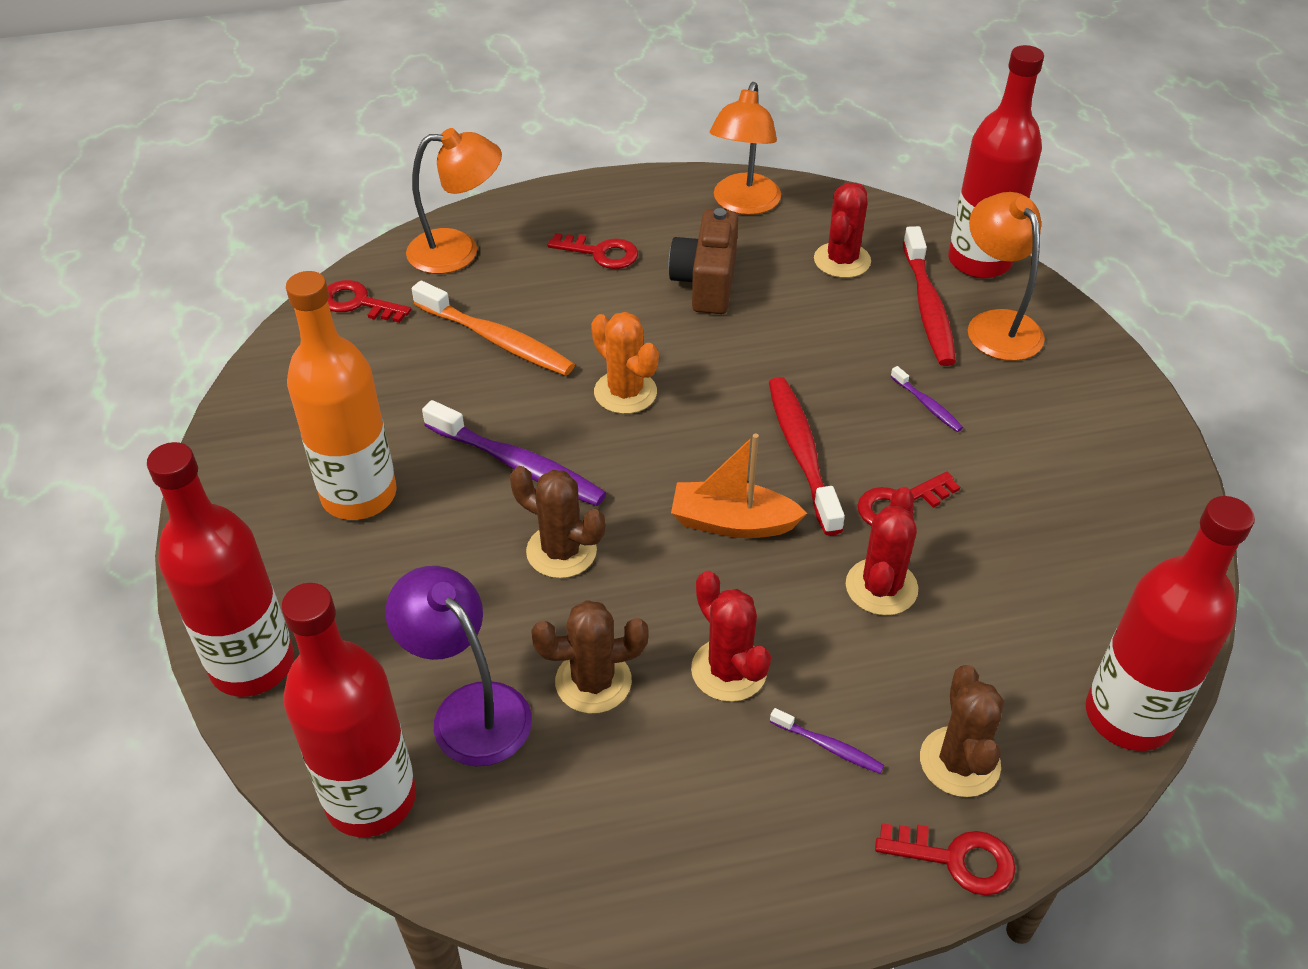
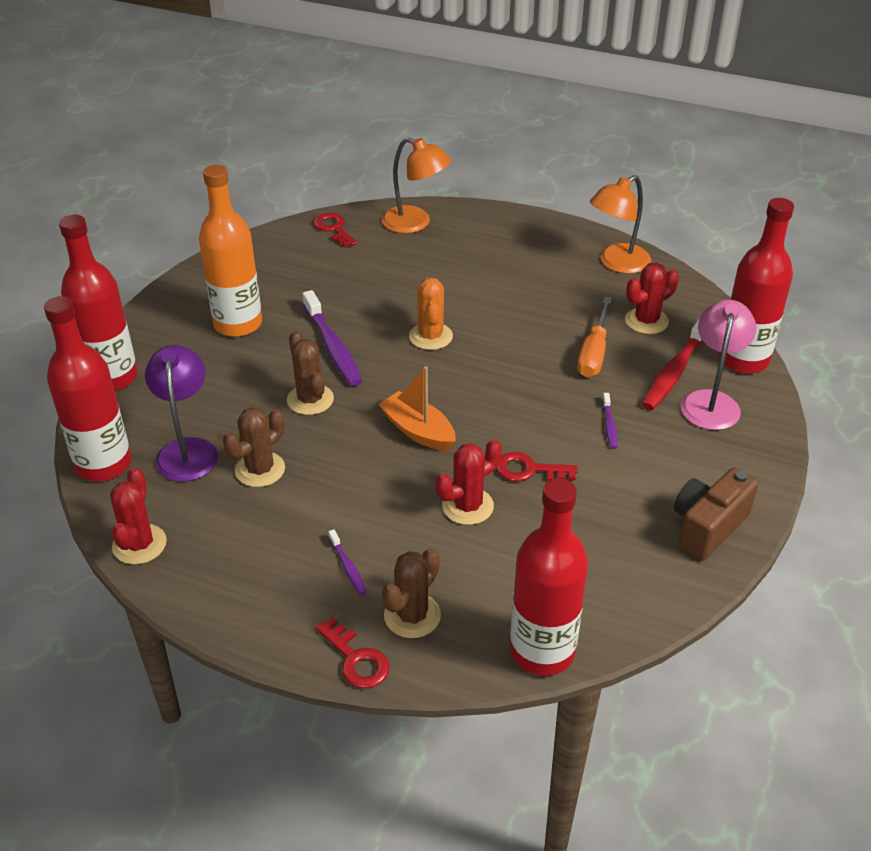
camera: 35 degrees right, 5 degrees down
orange toothbrush [412,281,575,376] -> none
brown cactus [531,600,649,714] -> brown cactus turned 75 degrees counterclockwise [223,407,285,487]
red key [548,233,638,269] -> none
brown camera [668,208,738,314] -> brown camera moved to [674,467,759,561]
red cactus [691,571,771,702] -> red cactus moved to [110,467,167,565]
red toothbrush [769,377,845,536] -> none
orange lamp [968,192,1045,361] -> pink lamp [681,300,756,430]
none -> orange screwdriver [577,297,612,377]

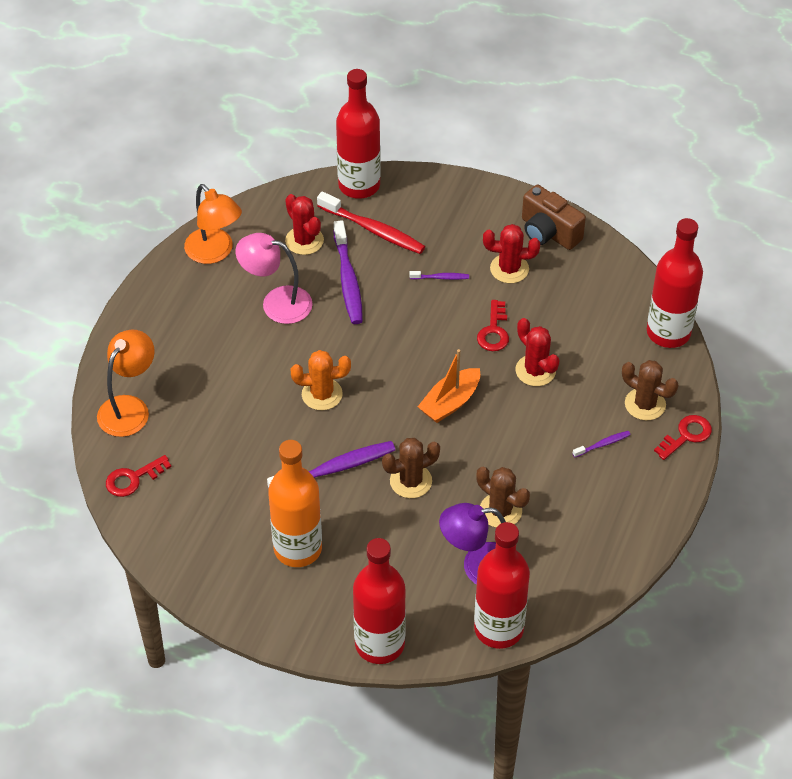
camera: 90 degrees left, 10 degrees up
red cactus [110,467,167,565] -> red cactus moved to [483,224,540,283]
orange screwdriver [577,297,612,377] -> purple toothbrush [333,220,363,324]
pink lamp [681,300,756,430] -> pink lamp moved to [236,233,313,324]

